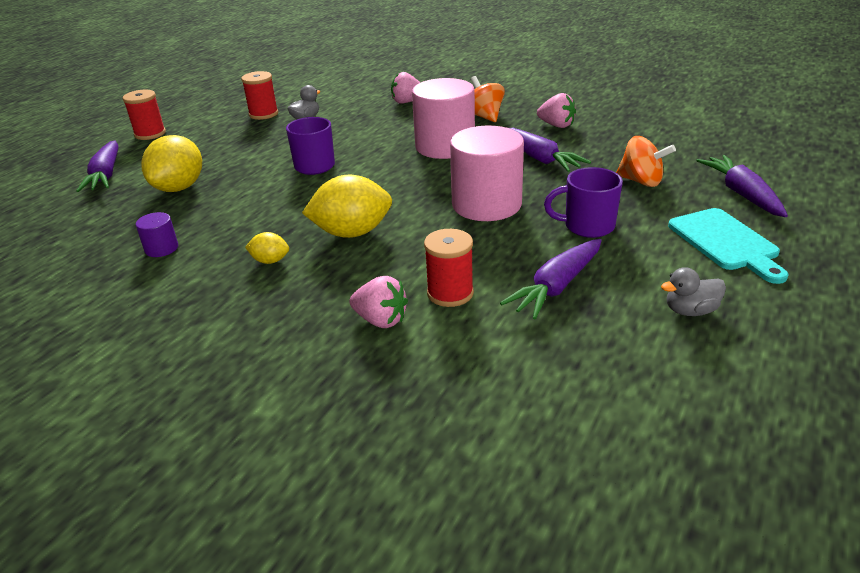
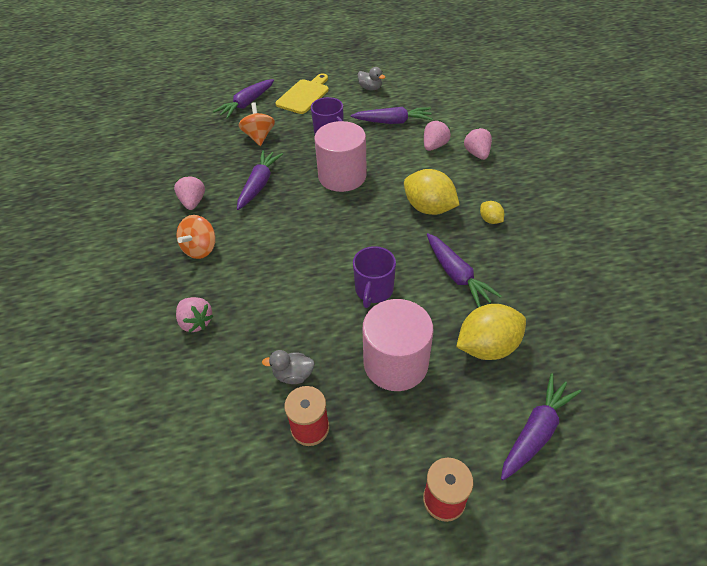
camera: 130 degrees left, 15 degrees up
purple cylinder [136,212,178,257] -> none
pink cylinder [412,78,475,159] -> pink cylinder moved to [362,299,433,391]
red spool [424,229,474,307] -> pink strawberry [424,120,451,151]
turquoise cutting board [668,208,788,284] -> yellow cutting board [275,73,329,114]
none -> purple carrot [427,233,502,307]

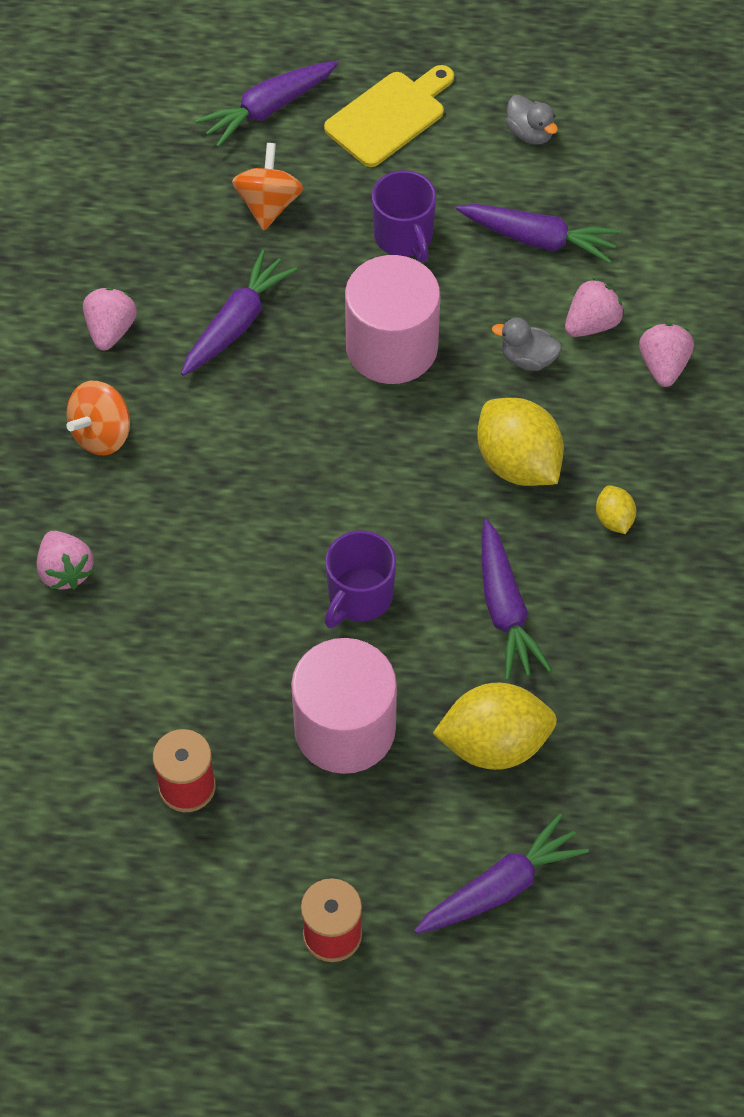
camera: 15 degrees right, 10 degrees up
grey duck [262,350,315,384] -> grey duck moved to [492,318,562,371]

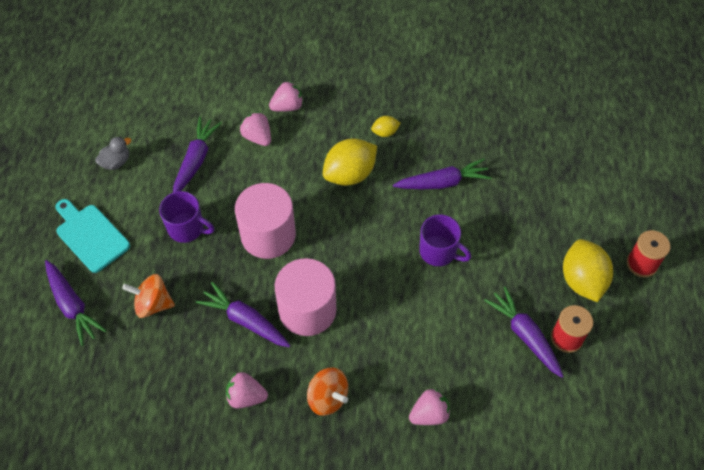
camera: 90 degrees left, 0 degrees up
pink cylinder [291,638,397,774] -> pink cylinder moved to [275,258,336,336]
yellow cutting board [324,65,454,167] -> turquoise cutting board [56,199,130,273]
purple mug [372,170,436,262] -> purple mug turned 45 degrees clockwise [159,191,214,243]
purple carrot [414,814,589,934] -> purple carrot moved to [484,286,564,378]
yellow lemon [432,683,557,770] -> yellow lemon moved to [563,239,613,302]
grey duck [492,318,562,371] -> none
pink strawberry [639,323,694,387] -> pink strawberry turned 150 degrees clockwise [269,81,303,112]

